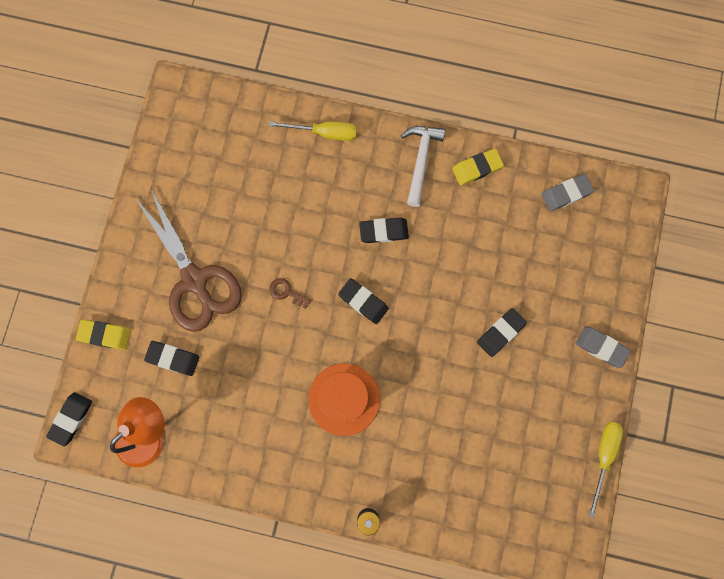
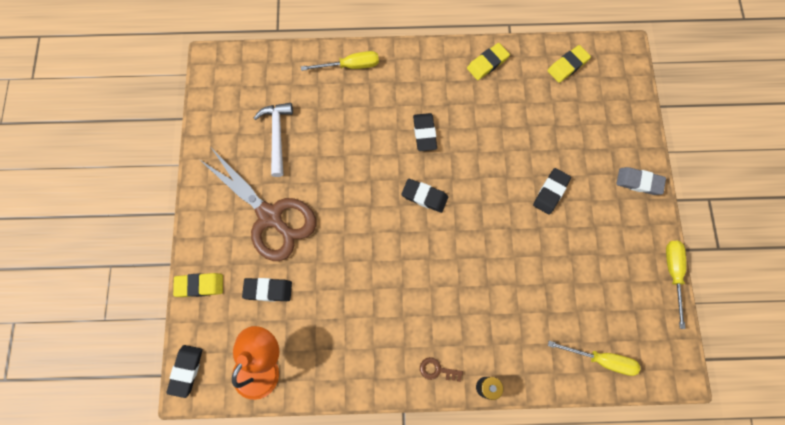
camera: 15 degrees left, 5 degrees down
brown key [269,278,311,309] -> brown key moved to [420,357,463,382]
orange hat [308,364,380,436] -> none
black eraser [359,218,409,243] -> black eraser turned 75 degrees counterclockwise [413,113,437,151]
white hammer [401,126,445,207] -> white hammer moved to [254,103,293,177]
grey eraser [541,174,594,211] -> yellow eraser [548,45,591,83]
none -> yellow screwdriver [548,341,640,376]

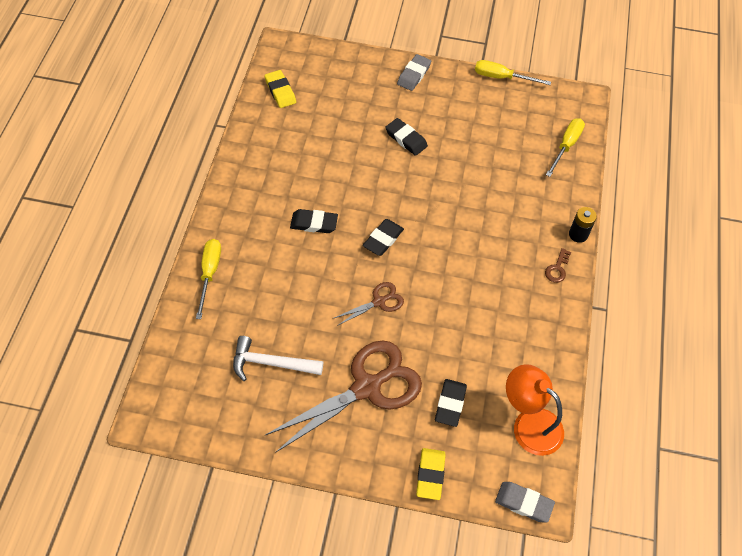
camera: 80 degrees left, 15 degrees down
black eraser [166,345,203,398] -> grey eraser [495,482,555,523]
yellow eraser [467,43,510,80] -> none
none -> brown scissors [334,282,404,326]

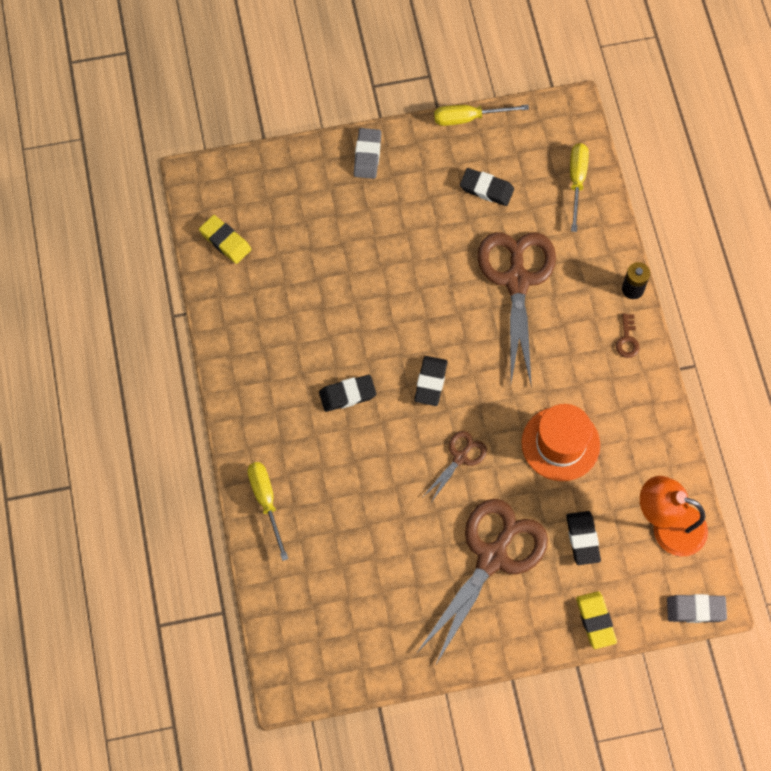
camera: 20 degrees left, 10 degrees up
white hammer [233,336,323,381] -> none
black eraser [385,118,428,156] -> black eraser moved to [460,168,514,206]
none -> brown scissors [477,232,556,387]
none -> orange hat [521,404,600,481]

